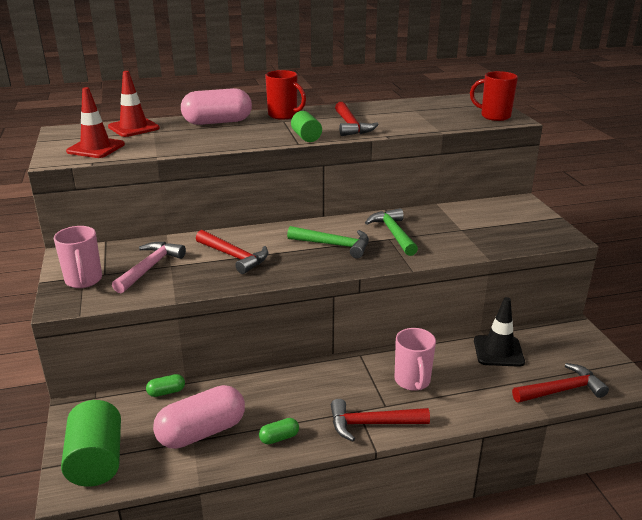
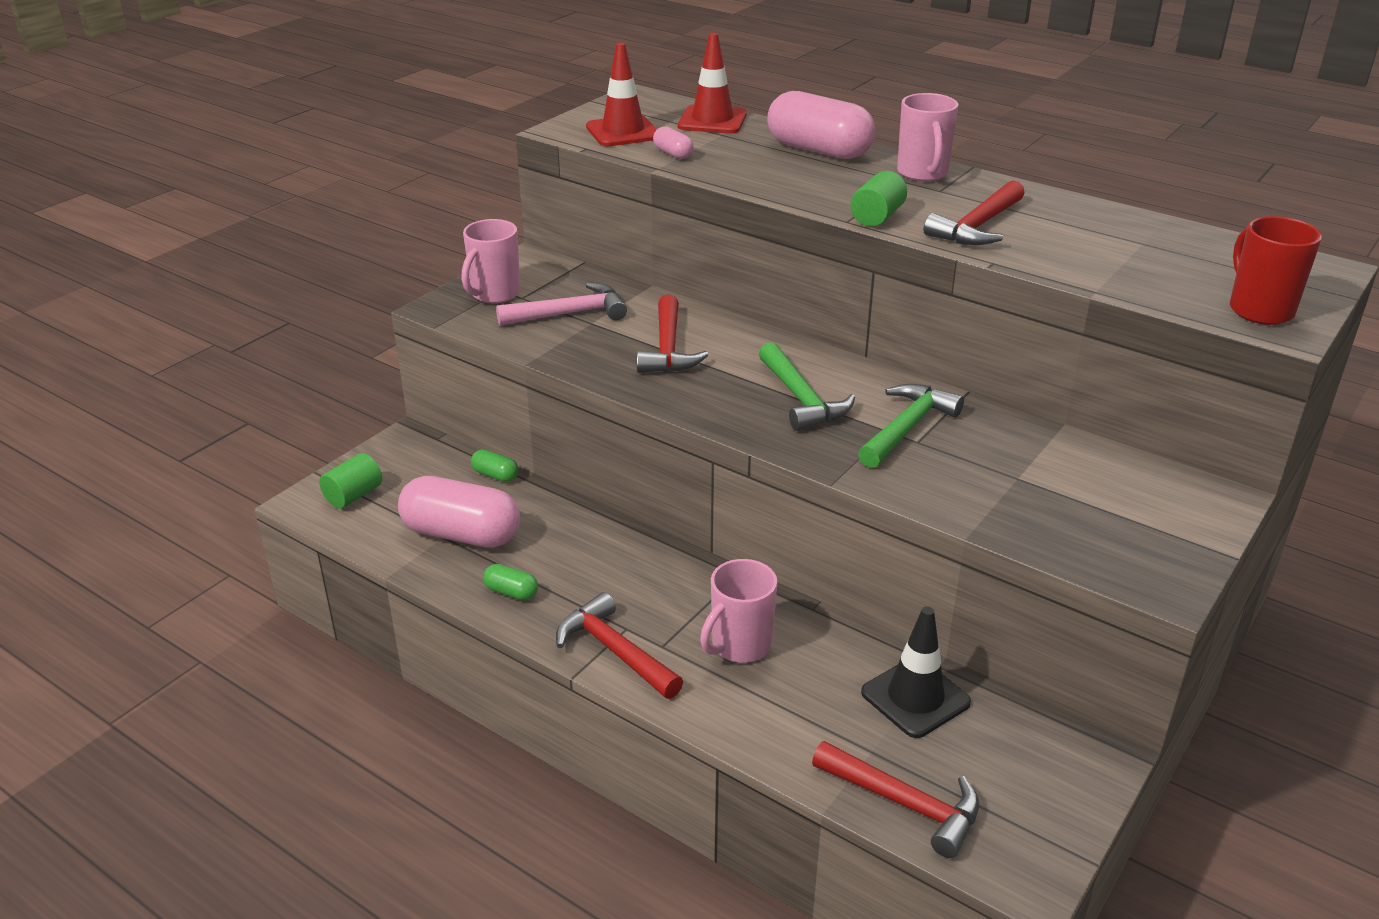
camera: 50 degrees right, 5 degrees up
green cylinder [61,400,121,487] -> green cylinder [319,453,382,509], size x0.59
red mug [265,70,306,120] -> pink mug [897,93,959,181]
none -> pink capsule [653,126,694,159]

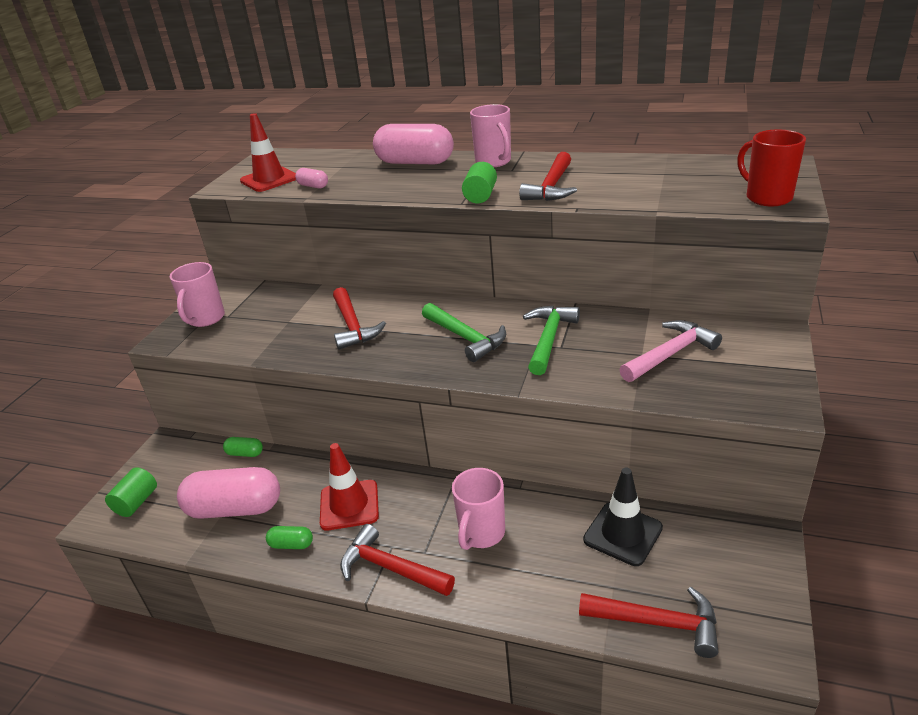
camera: 15 degrees left, 0 degrees up
pink hammer [496,282,627,326] -> pink hammer moved to [619,320,722,382]
red traffic cone [678,33,747,134] -> red traffic cone moved to [320,443,379,531]

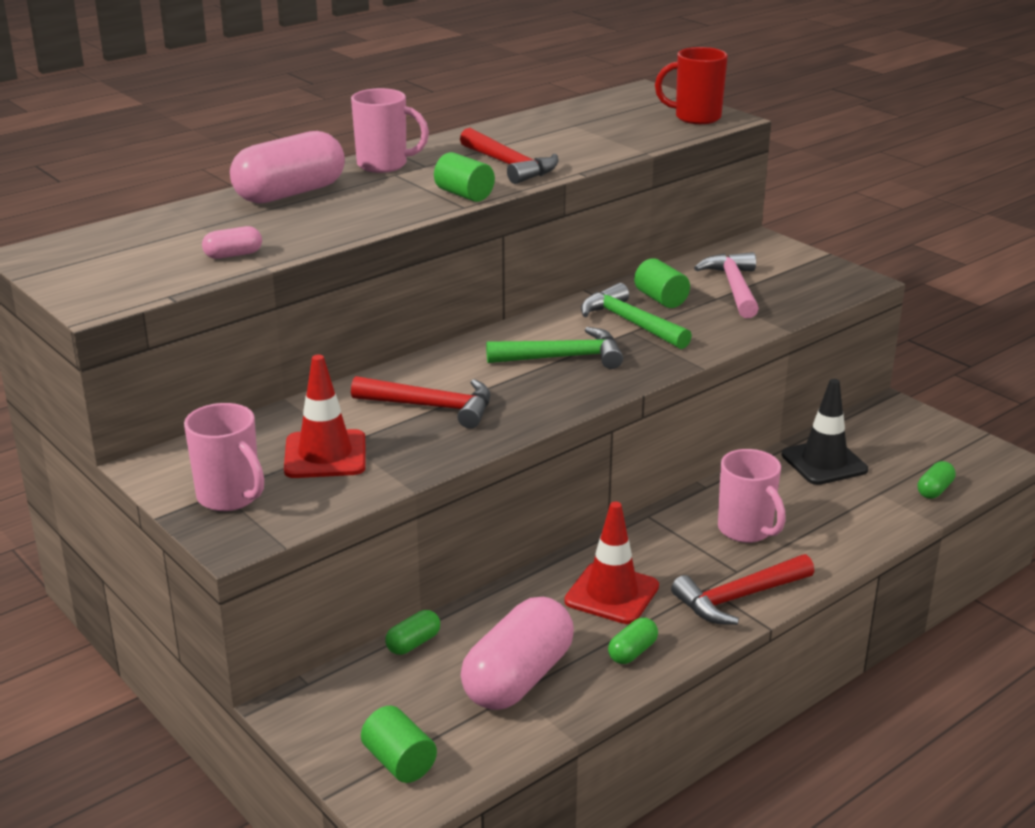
camera: 60 degrees left, 5 degrees down
red traffic cone [240,113,296,192] -> red traffic cone moved to [284,355,366,478]
red hammer [579,587,718,658] -> green capsule [918,461,956,499]
none -> green cylinder [634,258,690,308]

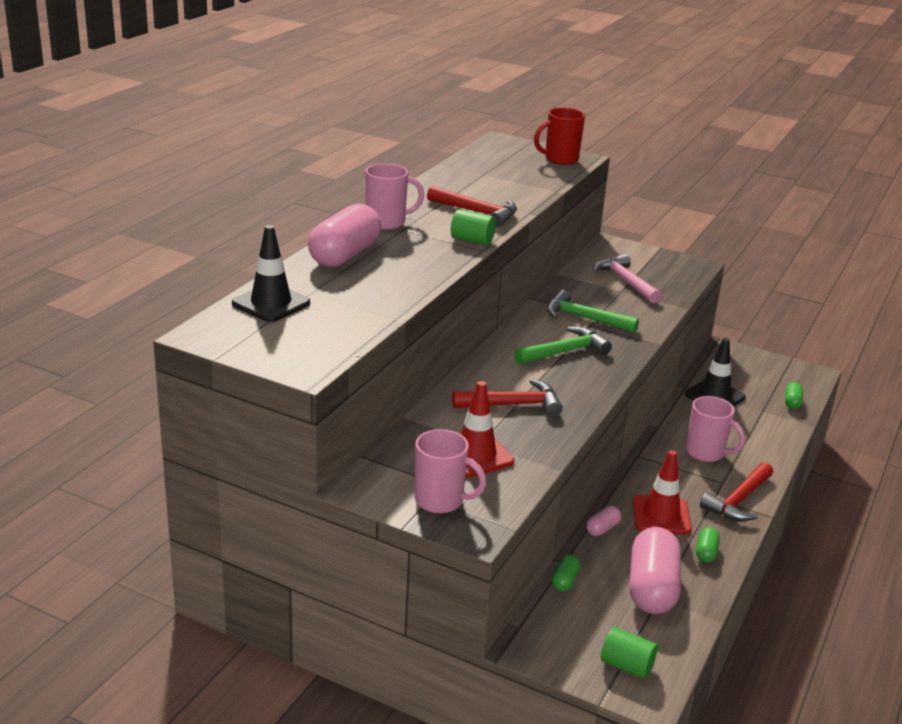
camera: 25 degrees left, 0 degrees up
pink capsule [202,226,262,259] -> pink capsule moved to [586,506,621,536]
green cylinder [634,258,690,308] -> none
none -> black traffic cone [232,225,310,322]

